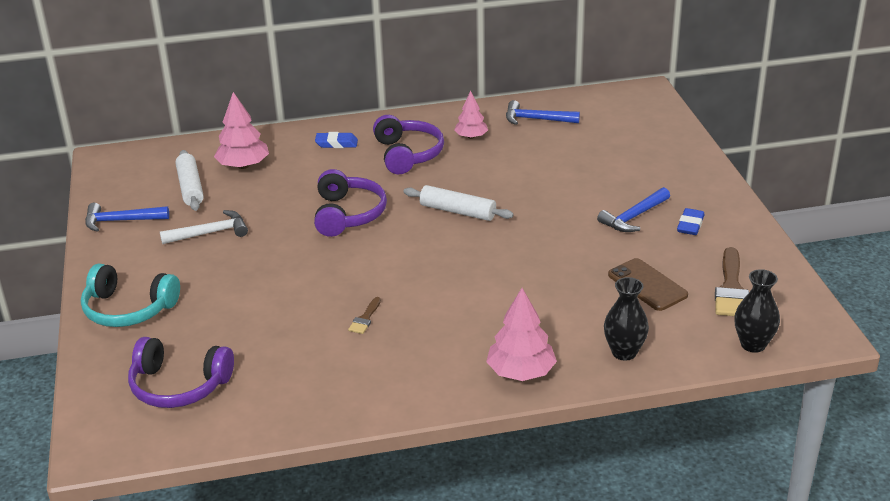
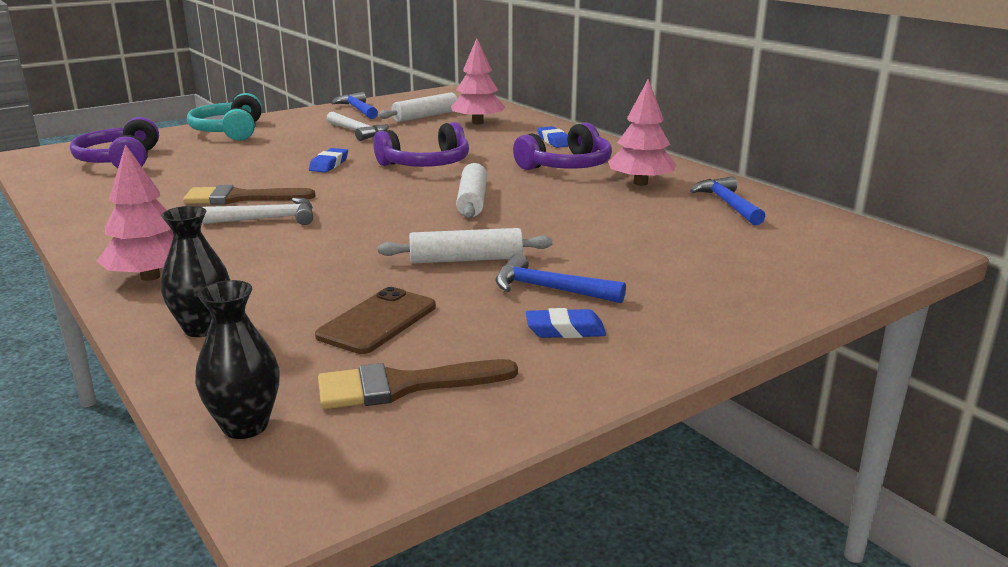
camera: 65 degrees right, 10 degrees down
brown brush [348,297,381,334] -> brown brush [183,185,315,204], size x1.96
pink tree [454,91,488,139] -> pink tree [608,79,677,186], size x1.56
none -> white hammer [202,198,313,225]
none -> blue eraser [309,148,348,173]
none -> white rolling pin [378,228,553,264]

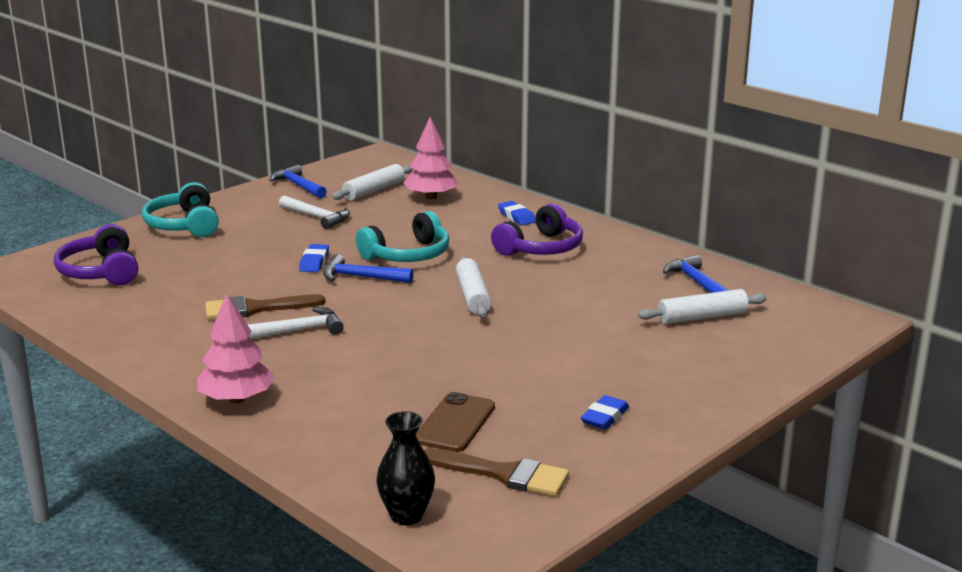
camera: 10 degrees left, 0 degrees up
black vase [161,206,230,337] -> none
brown brush [318,359,518,409] -> brown brush turned 135 degrees counterclockwise [424,448,569,496]
purple headphones [374,122,469,167] -> turquoise headphones [356,211,449,262]
white rolling pin [378,228,553,264] -> white rolling pin moved to [638,289,767,324]
blue hammer [496,254,626,303] -> blue hammer moved to [323,254,413,283]
blue eraser [526,308,606,338] -> blue eraser turned 45 degrees counterclockwise [581,395,629,430]
pink tree [608,79,677,186] -> none

